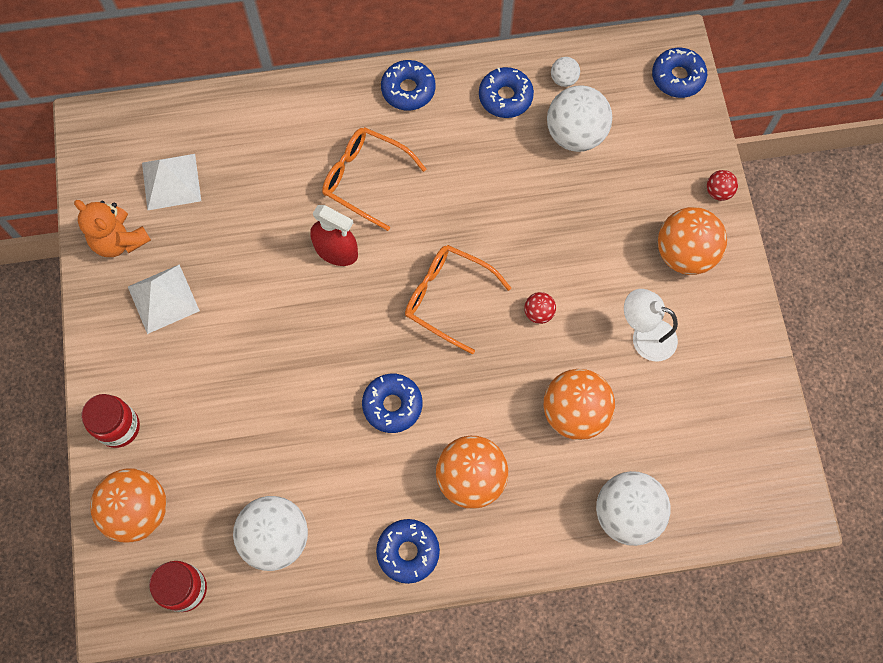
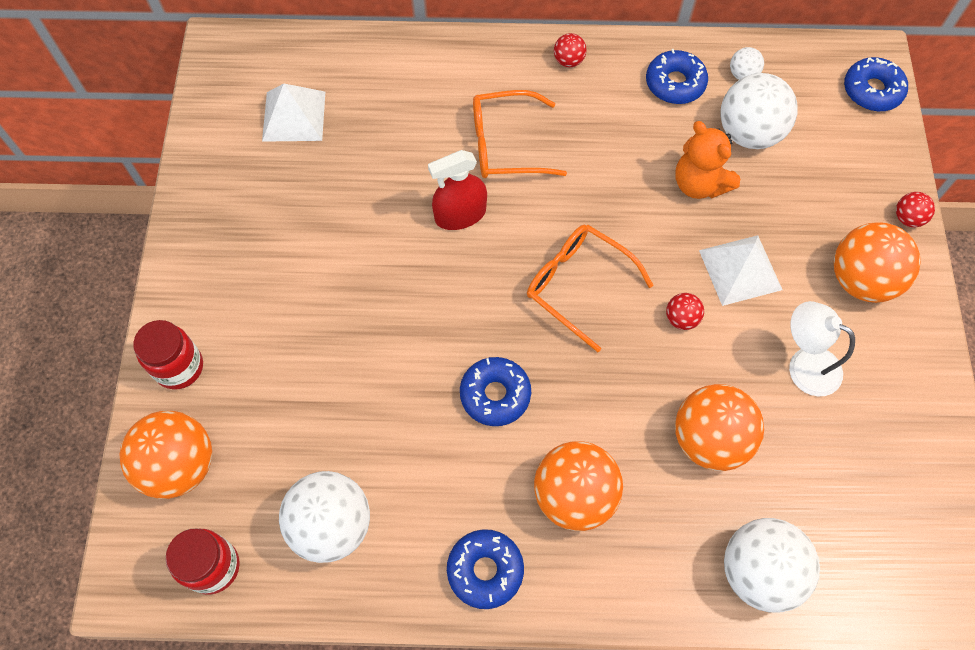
camera: 10 degrees right, 5 degrees down
orange teddy bear [74,200,151,257] -> orange teddy bear moved to [675,121,740,199]
white pyramid [128,264,200,334] -> white pyramid moved to [699,235,782,306]
red spray bottle [310,205,358,266] -> red spray bottle turned 120 degrees clockwise [428,150,487,230]
orange glasses [322,127,426,231] -> orange glasses turned 45 degrees counterclockwise [473,90,567,178]
blue donut [381,60,436,111] -> red ball [554,33,587,67]

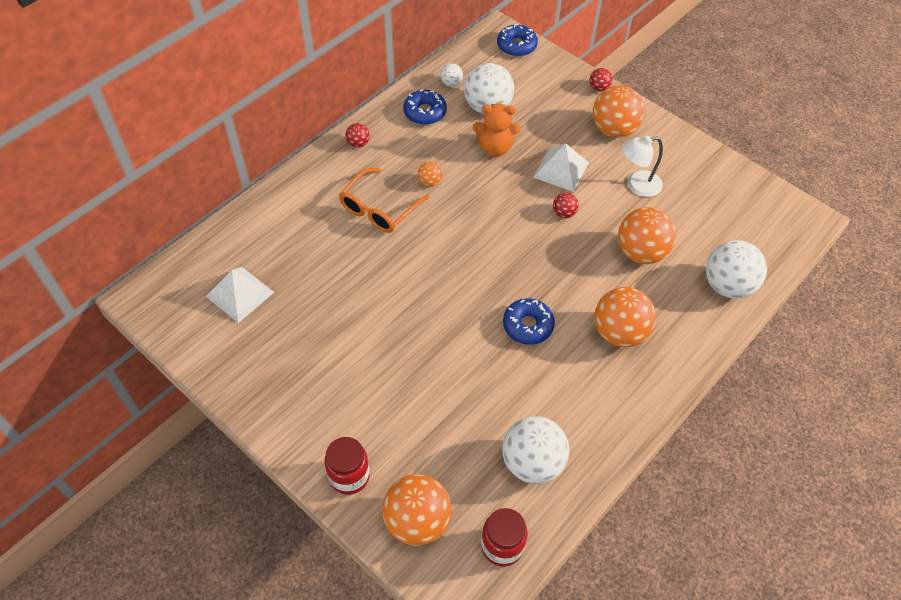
camera: 50 degrees left, 10 degrees down
red spray bottle [428,150,487,230] -> none
blue donut [447,529,524,609] -> none
orange glasses [527,225,654,352] -> none
none -> orange ball [417,162,442,187]

